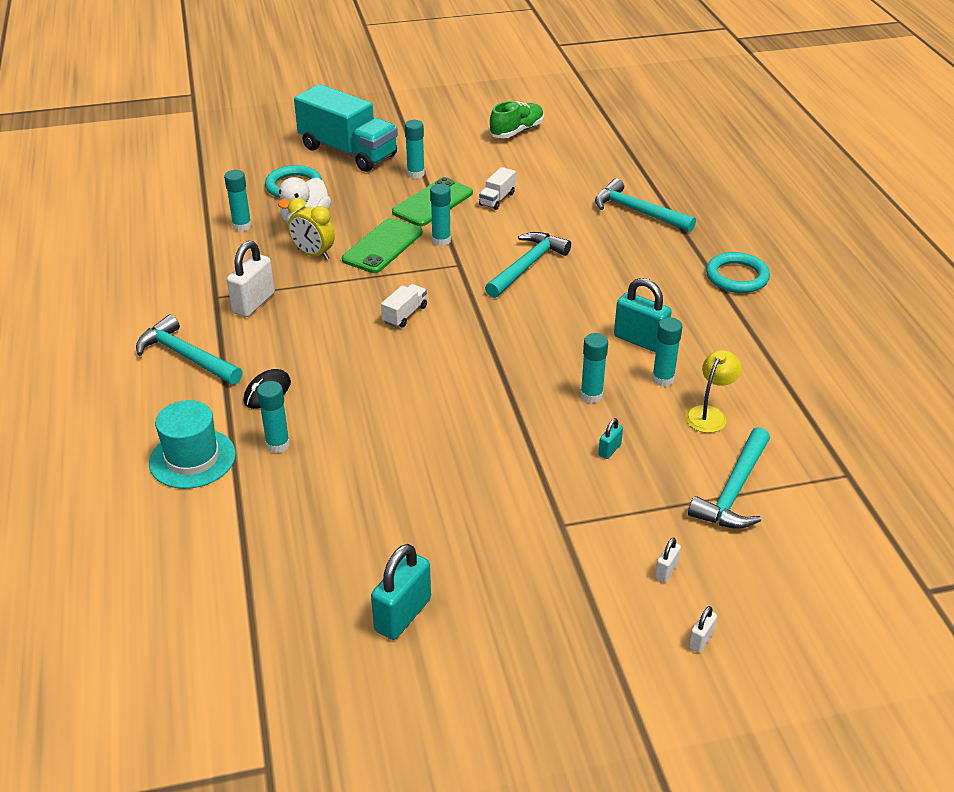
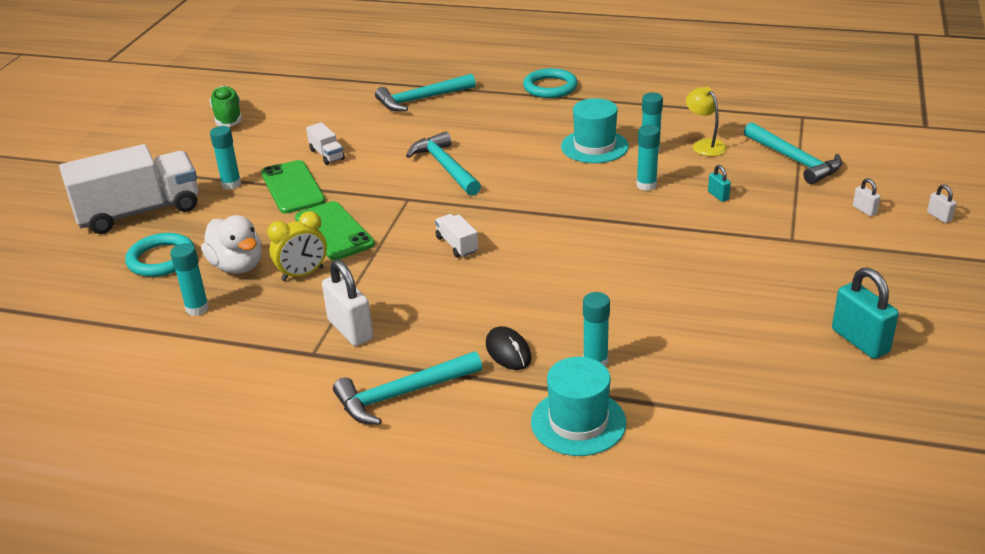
camera: 60 degrees left, 5 degrees down
turquoise truck [294,84,398,172] -> white truck [59,144,199,234]
turquoise glue stick [430,184,451,246] -> none
turquoise padlock [614,278,672,352] -> turquoise hat [561,98,629,163]

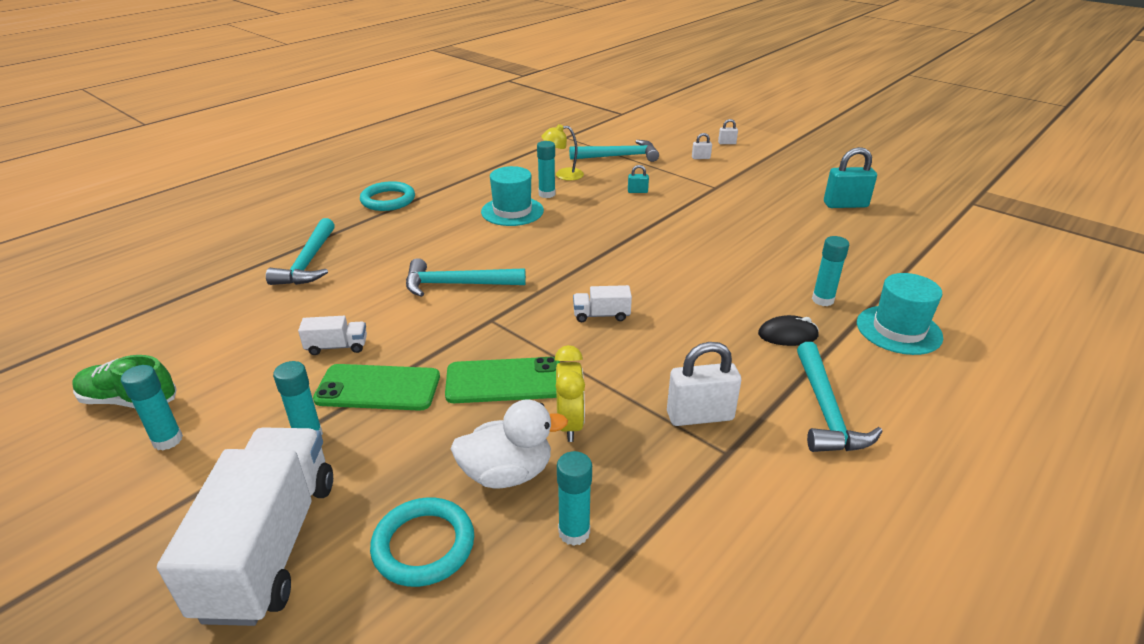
camera: 65 degrees left, 0 degrees up
turquoise glue stick [637,125,660,191] -> turquoise glue stick moved to [121,365,183,450]

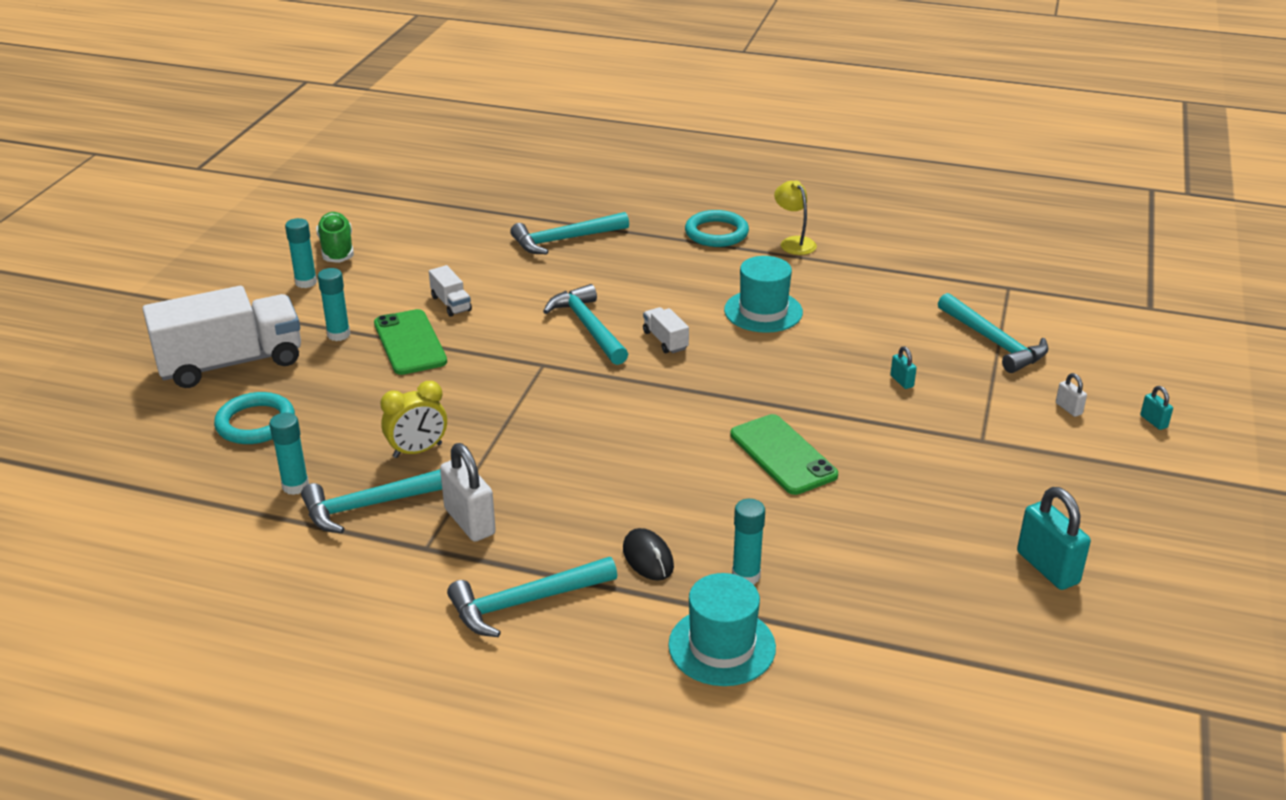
camera: 65 degrees right, 0 degrees up
green phone [445,357,560,403] -> green phone moved to [730,414,838,495]
white duck [451,399,568,489] -> none
turquoise glue stick [537,141,556,198] -> none
yellow lamp [541,124,584,181] -> yellow lamp moved to [774,180,817,255]
white truck [573,285,632,322] -> white truck moved to [643,307,689,353]
white padlock [718,119,738,144] -> turquoise padlock [1140,386,1173,430]
none -> turquoise hammer [301,469,442,533]

